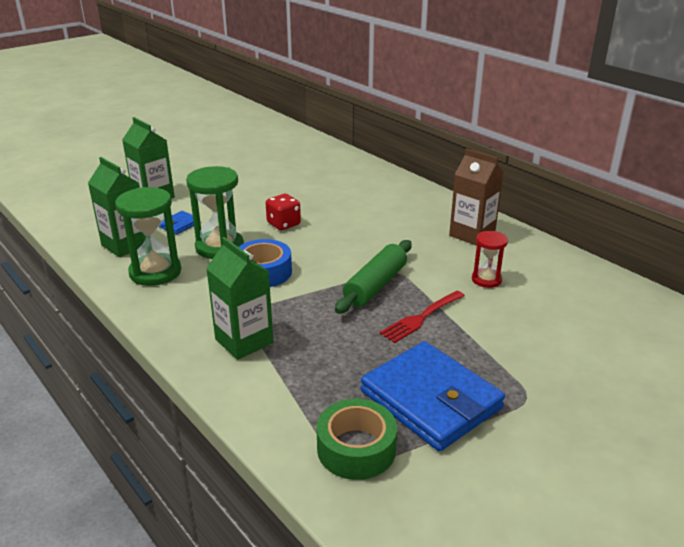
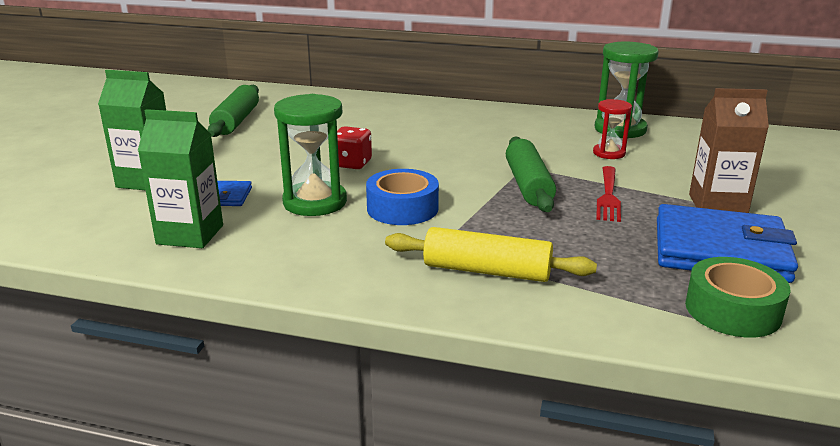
camera: 35 degrees left, 5 degrees down
green hourglass [115,187,181,286] -> green hourglass moved to [594,41,659,139]
green carton [206,237,273,360] -> yellow rolling pin [385,227,597,282]
brown carton [449,149,504,246] -> brown carton moved to [689,88,769,213]
none -> green rolling pin [207,85,259,137]

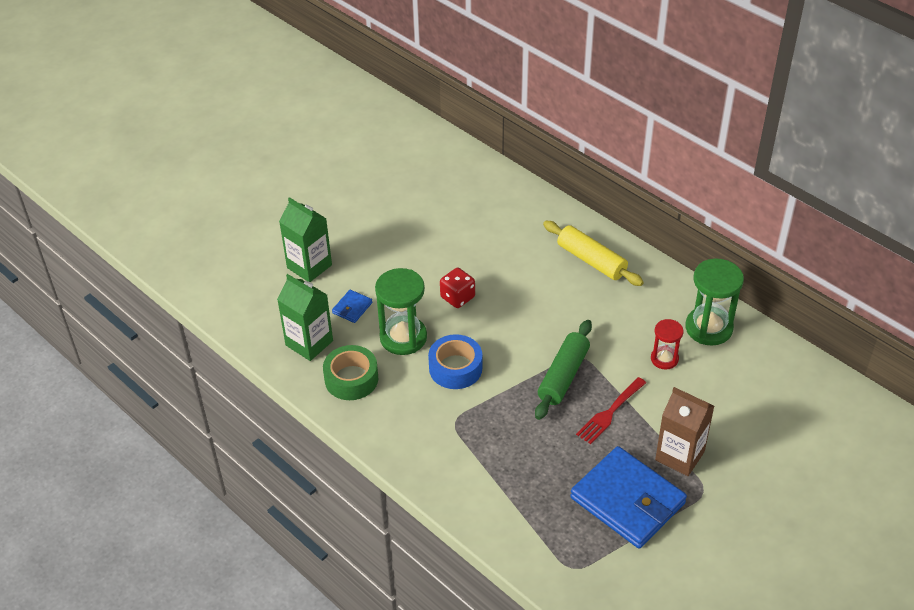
camera: 30 degrees right, 20 degrees up
green rolling pin [207,85,259,137] -> none
yellow rolling pin [385,227,597,282] -> yellow rolling pin moved to [543,221,644,286]
green tape [685,257,790,338] -> green tape moved to [323,345,378,400]

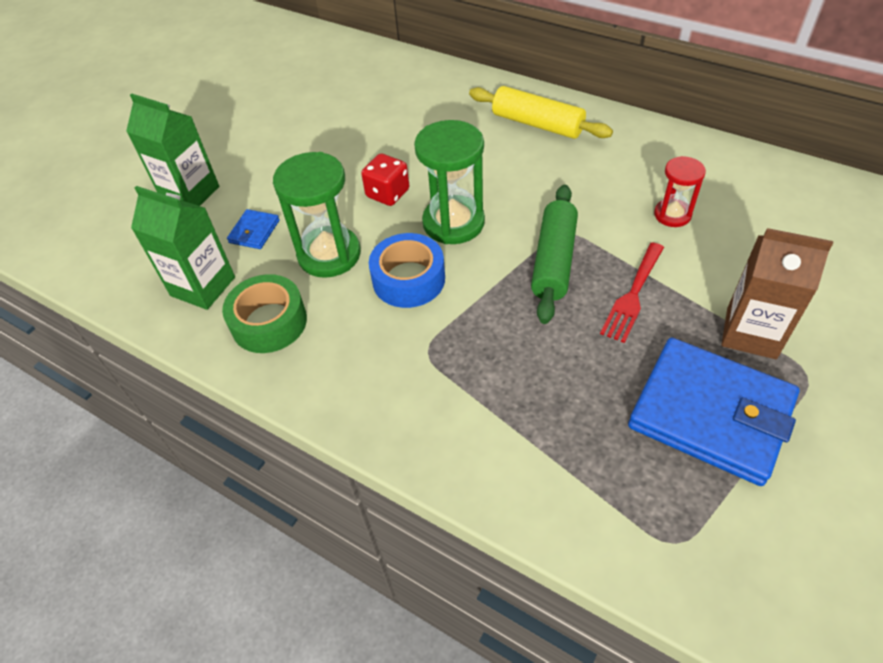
camera: 10 degrees left, 5 degrees up
green hourglass [686,258,744,346] -> green hourglass moved to [414,120,485,244]

